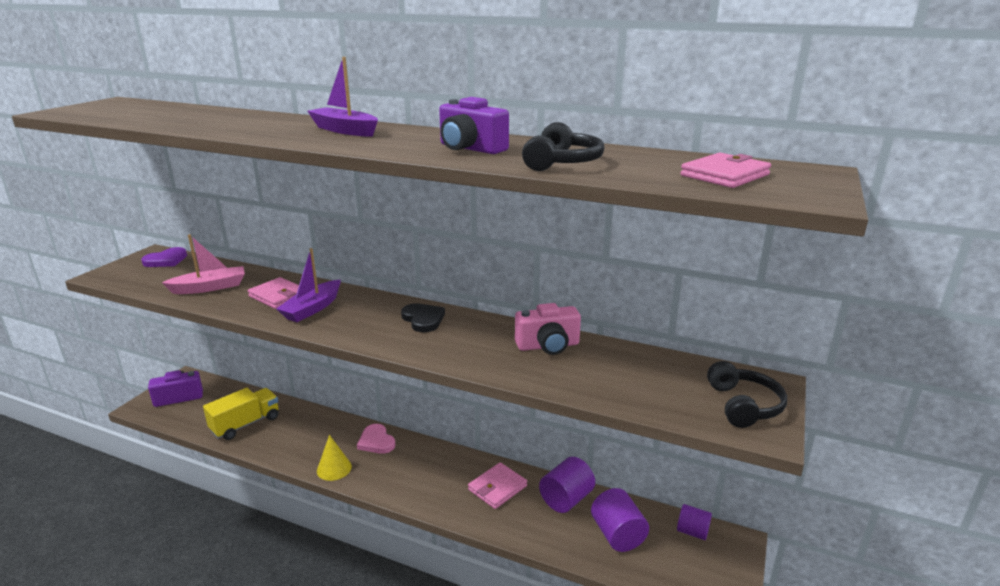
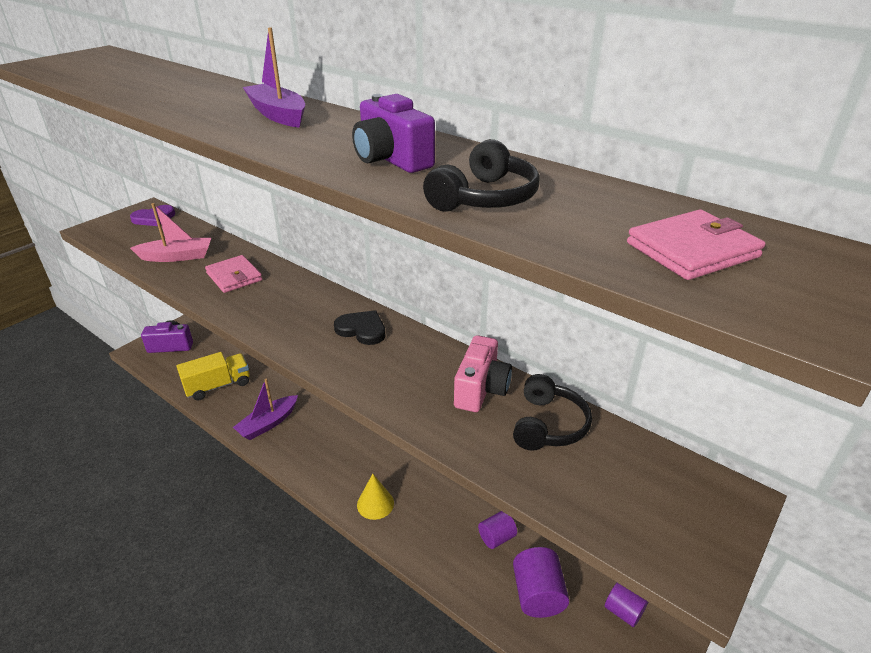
camera: 15 degrees right, 10 degrees up
purple boat [276,248,340,322] -> purple boat moved to [233,379,298,440]
yellow cone [317,435,352,481] -> yellow cone moved to [357,474,394,520]
pink heart [357,424,395,454] -> none
black heart [401,303,445,332] -> black heart turned 45 degrees counterclockwise [334,310,386,345]
pink wallet [468,462,527,509] -> none
pink camera [515,303,581,355] -> pink camera turned 75 degrees counterclockwise [454,335,512,412]
purple cylinder [539,457,595,513] -> purple cylinder [478,511,517,549], size x0.64
black headphones [707,361,787,428] -> black headphones moved to [513,374,592,451]

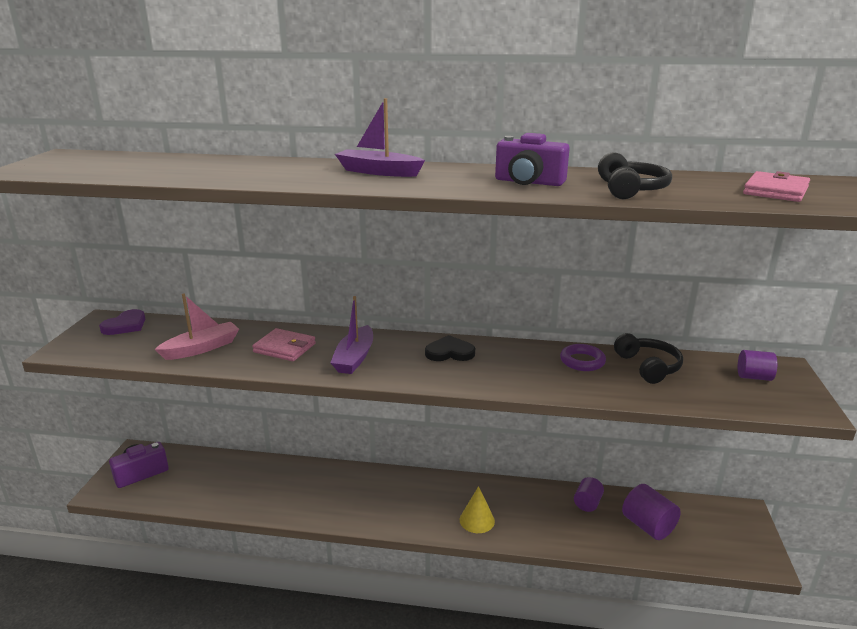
camera: 30 degrees left, 10 degrees down
yellow truck [177,352,250,401] -> none
purple boat [233,379,298,440] -> purple boat moved to [330,296,373,374]
pink camera [454,335,512,412] -> purple ring [560,344,606,371]
purple cylinder [605,583,648,627] -> purple cylinder moved to [738,350,777,381]

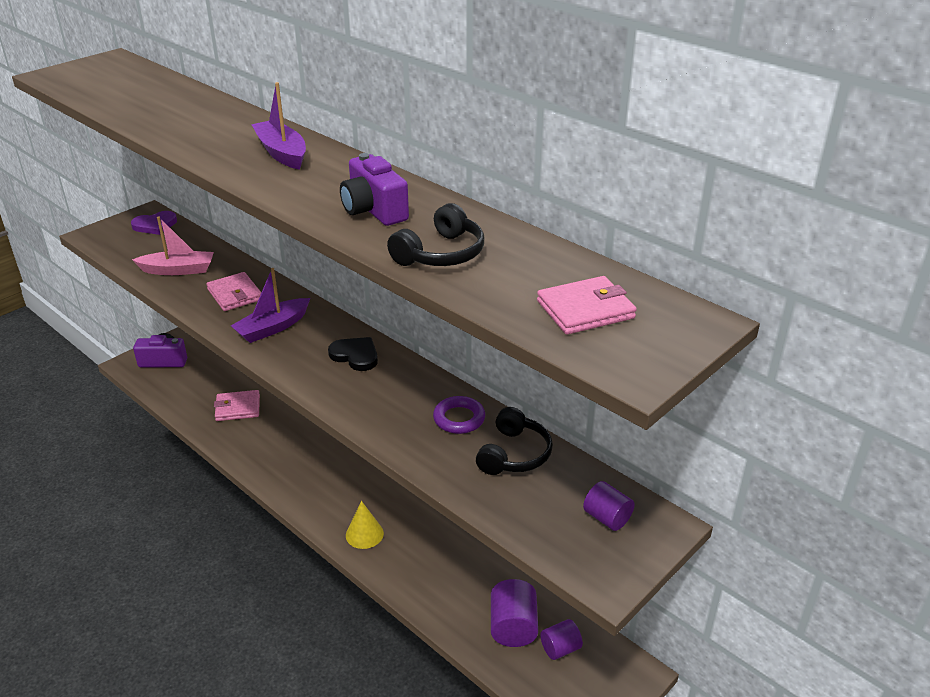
camera: 35 degrees right, 10 degrees up
purple cylinder [574,477,604,512] -> purple cylinder moved to [540,619,583,660]
none -> pink wallet [214,390,260,421]

